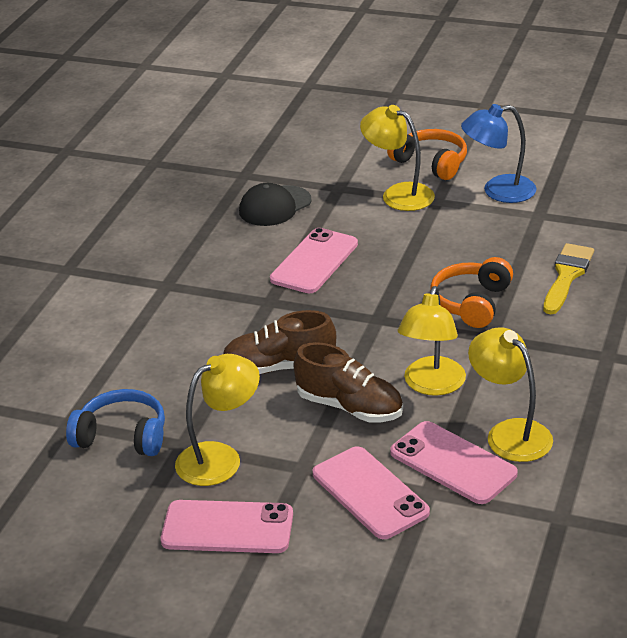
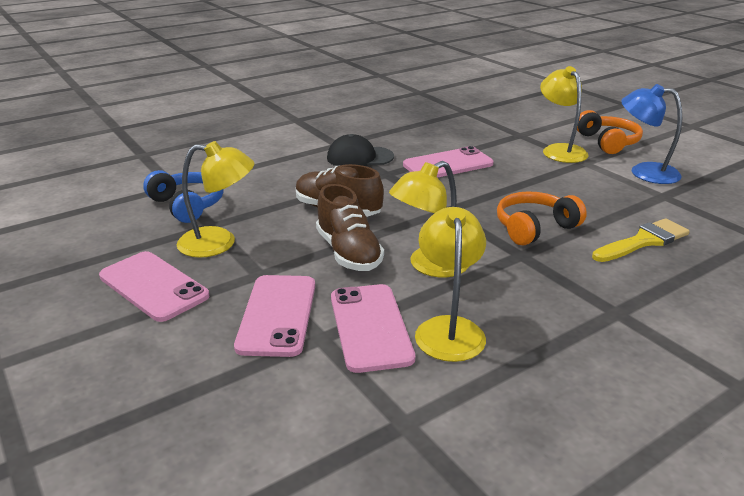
camera: 35 degrees right, 5 degrees down
black cap [239,183,311,226] -> black cap moved to [327,134,394,166]

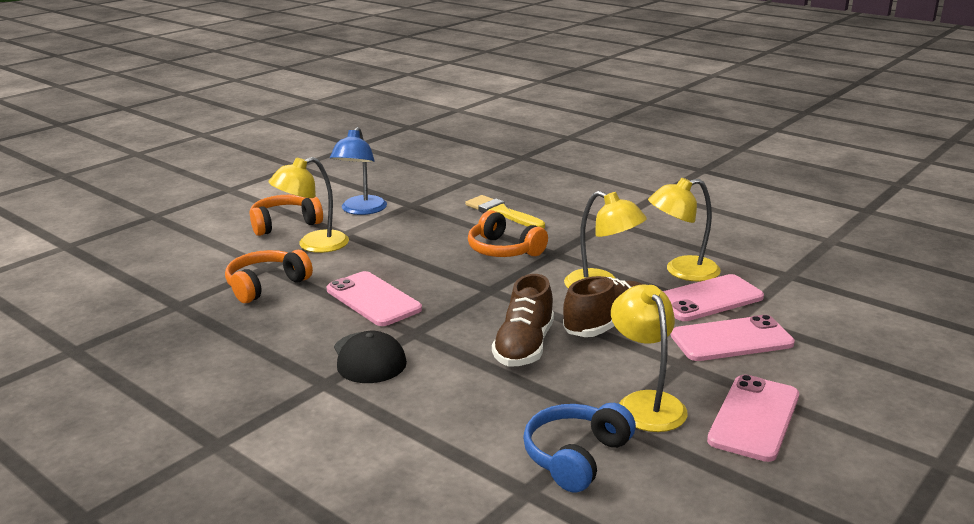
camera: 105 degrees left, 5 degrees down
none -> orange headphones [225,250,313,303]

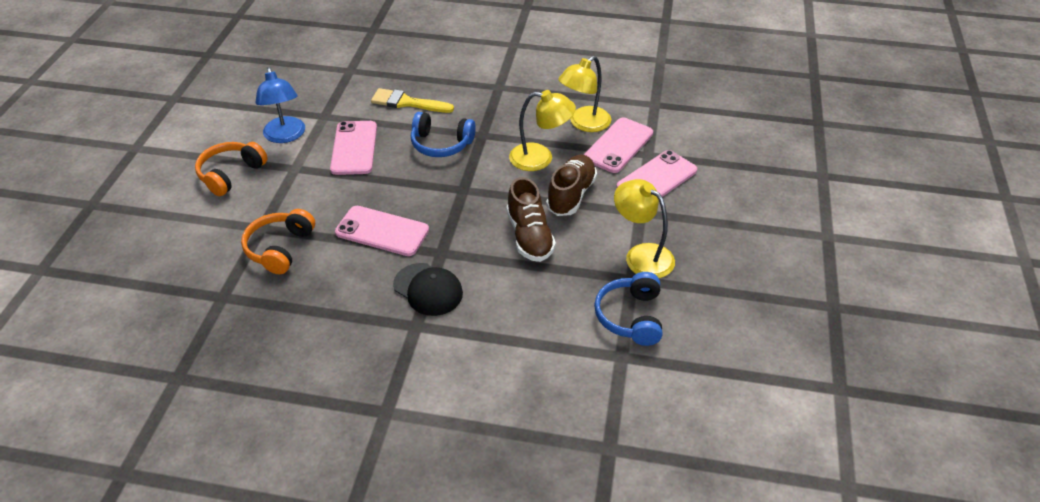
camera: 30 degrees left, 20 degrees up
yellow lamp [268,157,349,253] -> none
orange headphones [468,210,548,257] -> blue headphones [411,112,476,157]
pink phone [707,374,799,462] -> pink phone moved to [330,121,377,175]

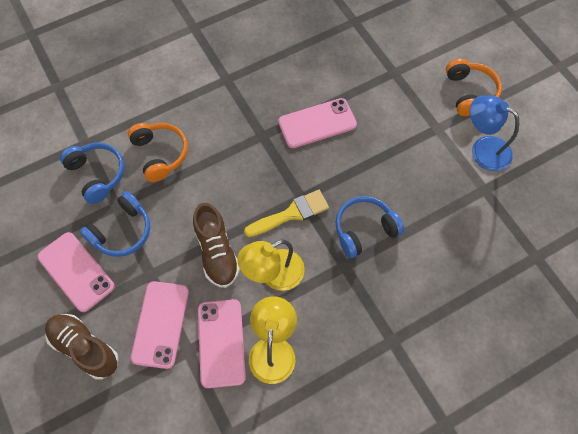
camera: 140 degrees right, 20 degrees up
orange headphones [241,209,315,274] -> orange headphones moved to [128,123,188,182]
pink phone [330,121,377,175] -> pink phone moved to [38,232,115,312]
yellow brush [371,88,454,113] -> yellow brush moved to [244,190,329,237]
black cap [393,263,463,316] -> none
brown shoe [507,177,556,262] -> brown shoe moved to [45,314,119,379]
yellow lamp [614,179,675,278] -> blue headphones [80,191,150,257]

